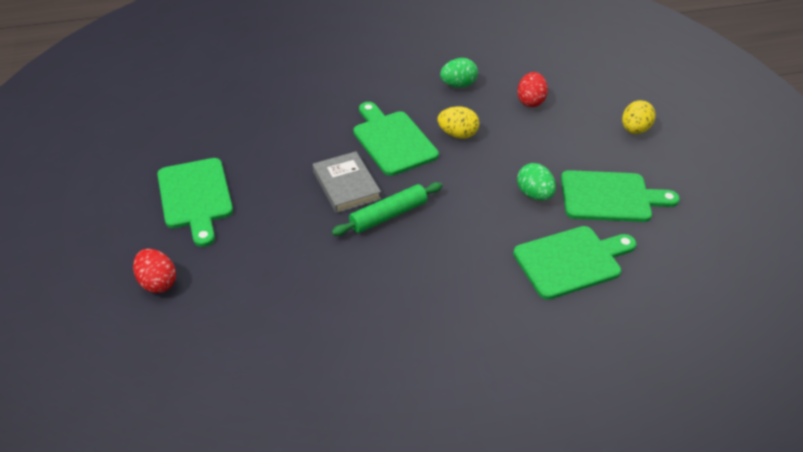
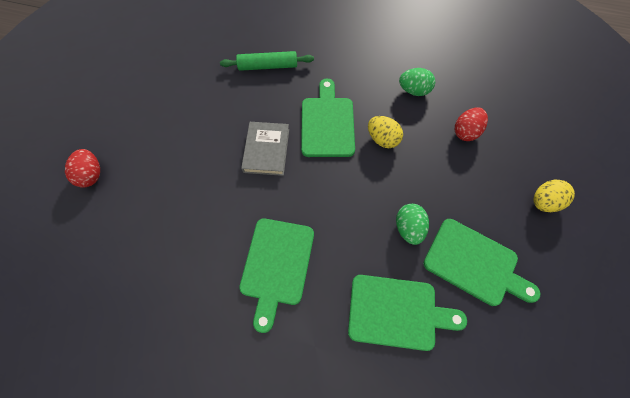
camera: 30 degrees right, 20 degrees up
green cutting board [157,158,233,247] -> green cutting board moved to [239,218,314,333]
green rolling pin [332,182,443,236] -> green rolling pin moved to [220,51,314,71]

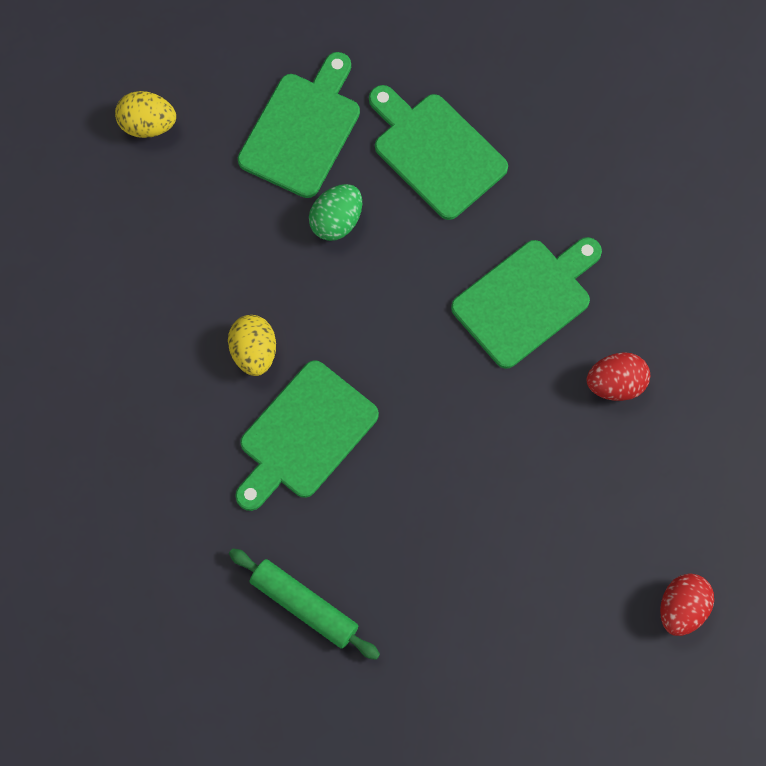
camera: 140 degrees left, 5 degrees up
grey book [241,122,289,176] -> none
green egg [399,68,435,96] -> none
green cutting board [423,219,541,306] -> green cutting board turned 45 degrees clockwise [238,52,360,198]
red egg [455,108,488,141] -> red egg moved to [587,352,650,401]

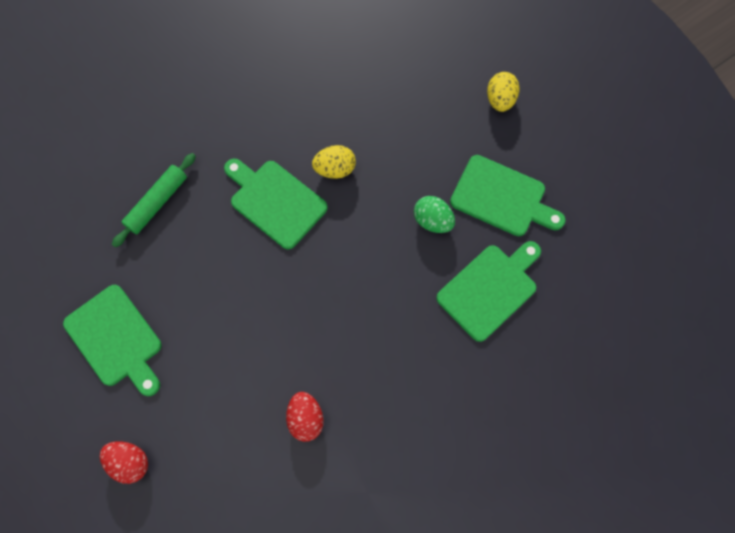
camera: 90 degrees right, 0 degrees up
green cutting board [451,237,602,369] -> green cutting board moved to [63,285,161,396]

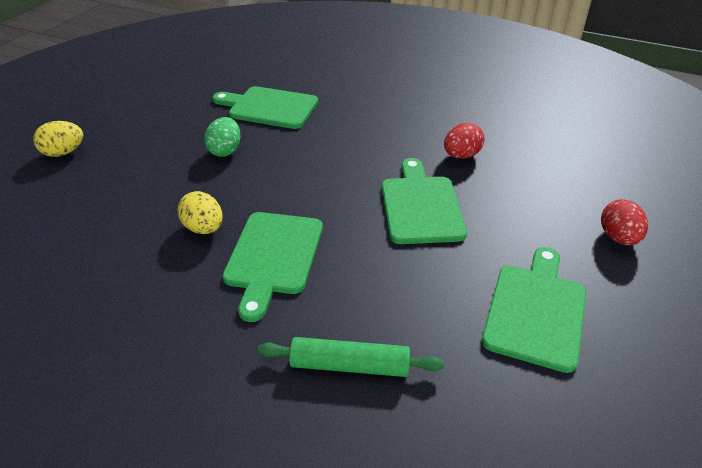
camera: 120 degrees left, 30 degrees down
green cutting board [450,155,566,236] -> green cutting board moved to [382,158,467,244]

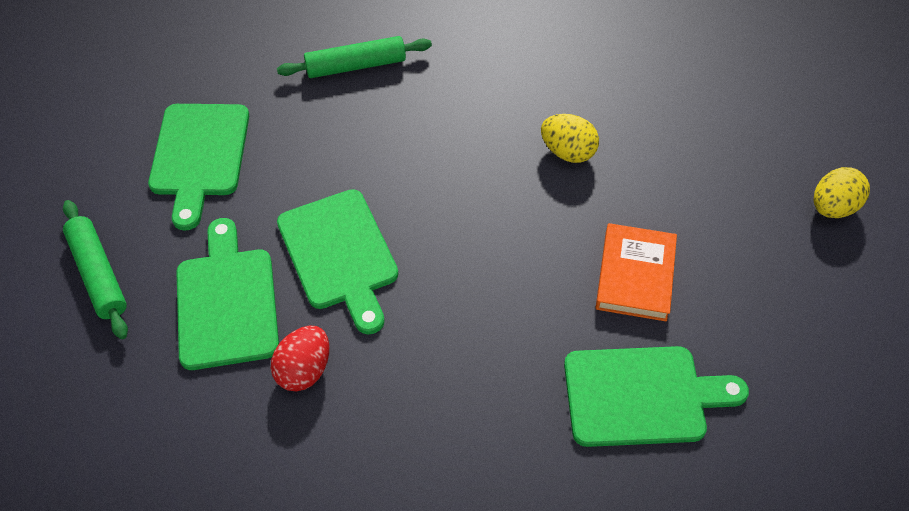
camera: 160 degrees right, 15 degrees up
green egg [204,117,241,157] -> orange book [596,223,677,322]
green cutting board [222,212,323,322] -> green cutting board moved to [176,218,279,370]
red egg [601,199,648,246] -> green rolling pin [63,200,128,339]

